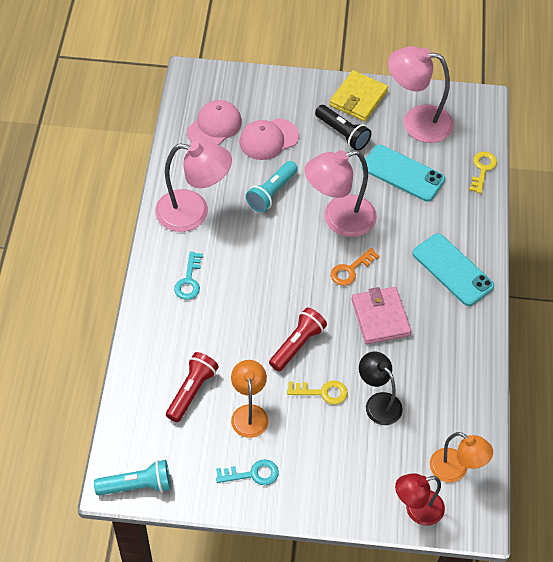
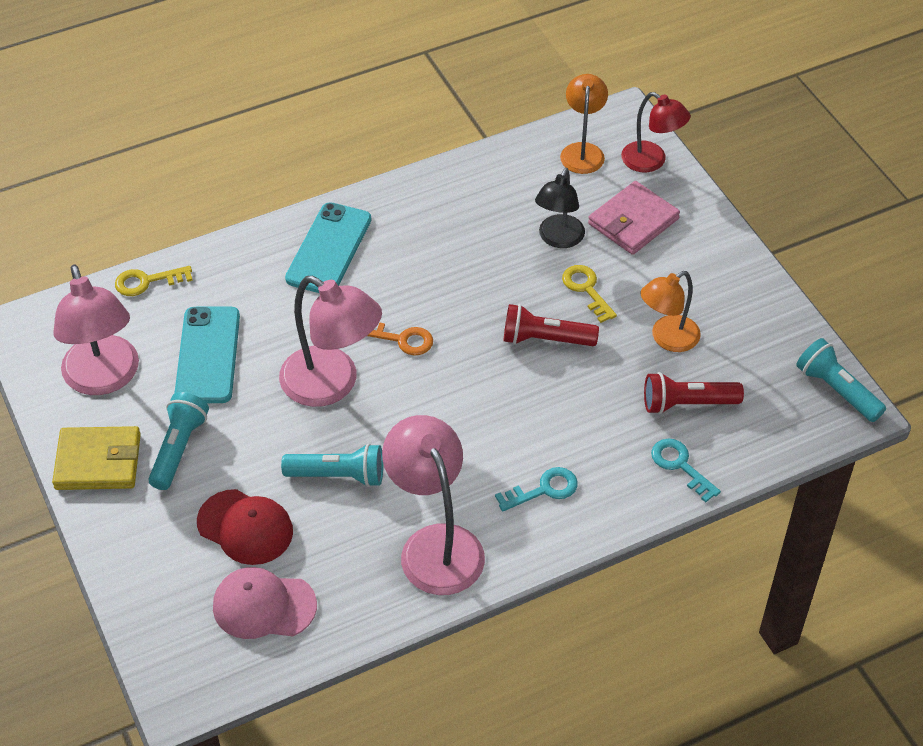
camera: 120 degrees left, 5 degrees down
turquoise key [216,459,279,485] -> turquoise key moved to [651,439,721,503]
pink cap [239,118,299,160] -> red cap [197,489,293,565]
black flashlight [315,105,371,151] -> turquoise flashlight [148,392,209,490]
pink wallet [351,287,411,344] -> pink wallet moved to [588,181,680,255]

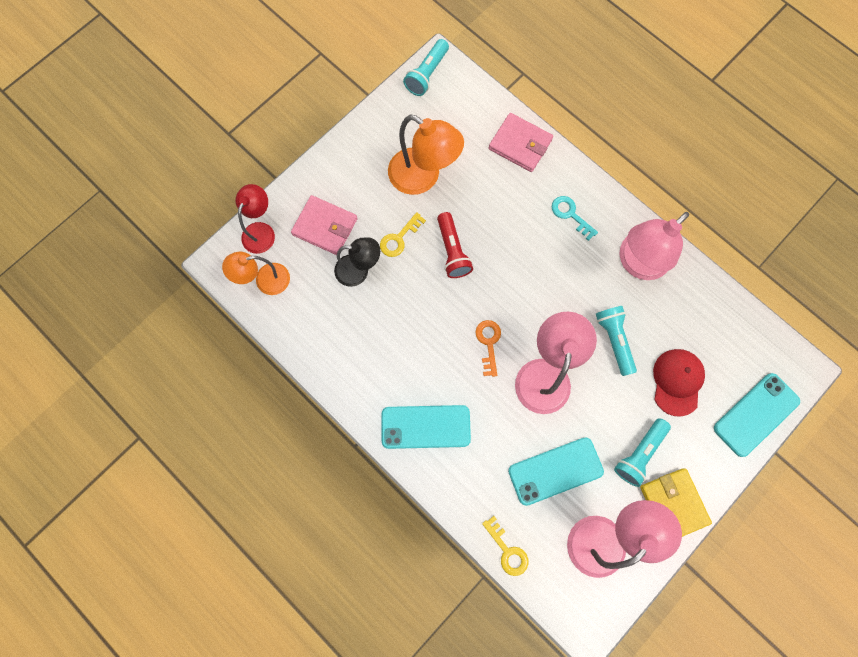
camera: 110 degrees left, 25 degrees up
turquoise flashlight [148,392,209,490] -> turquoise flashlight turned 45 degrees counterclockwise [614,418,671,487]
pink cap [213,567,317,639] -> none
orange lamp [640,271,701,352] -> orange lamp [388,114,464,195], size x1.57
red flashlight [644,372,744,414] -> none
turquoise key [651,439,721,503] -> pink wallet [488,113,553,172]
none -> turquoise phone [714,373,800,457]

